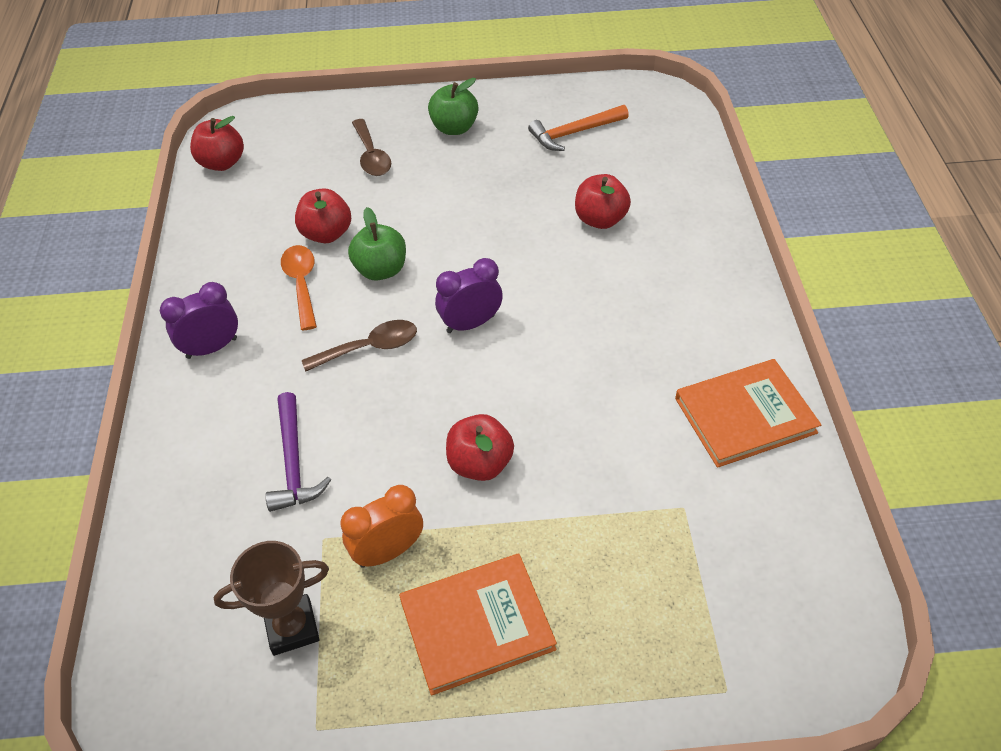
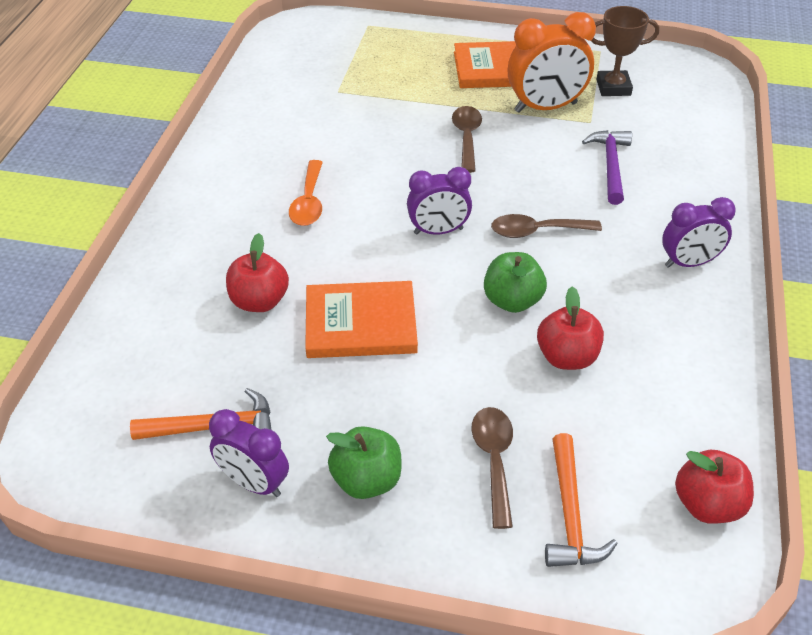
camera: 165 degrees left, 5 degrees down
orange spoon [281,245,317,330] -> orange spoon moved to [289,160,323,226]
orange clock [341,485,423,568] -> orange clock [508,12,596,113], size x1.51
red apple [446,414,514,481] -> brown spoon [452,106,482,173]
orange book [675,359,821,468] -> orange book moved to [305,281,418,358]
none -> purple clock [209,409,289,497]
none -> orange hammer [545,433,618,567]

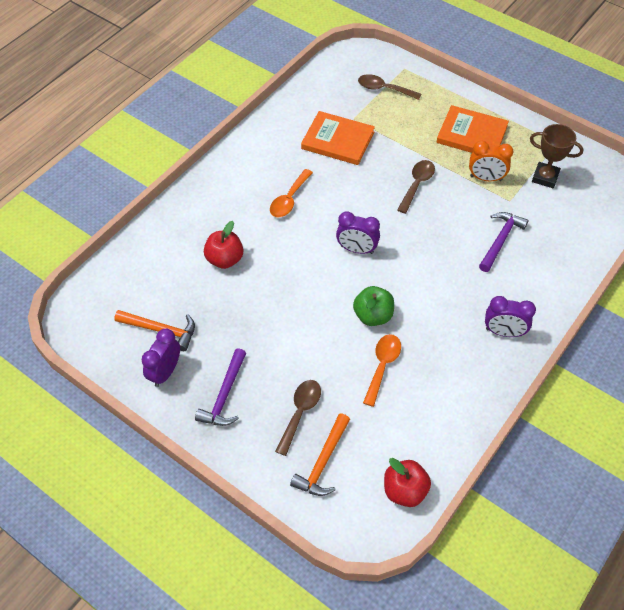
camera: 25 degrees right, 10 degrees up
purple clock [209,409,289,497] -> purple clock turned 60 degrees clockwise [142,329,180,387]
orange book [305,281,418,358] -> orange book moved to [301,111,375,165]
green apple [326,426,402,499] -> purple hammer [195,348,246,426]
brown spoon [491,214,602,238] -> brown spoon moved to [358,74,421,100]
orange clock [508,12,596,113] -> orange clock [469,140,513,181], size x0.66
red apple [537,287,604,370] -> orange spoon [363,334,401,407]

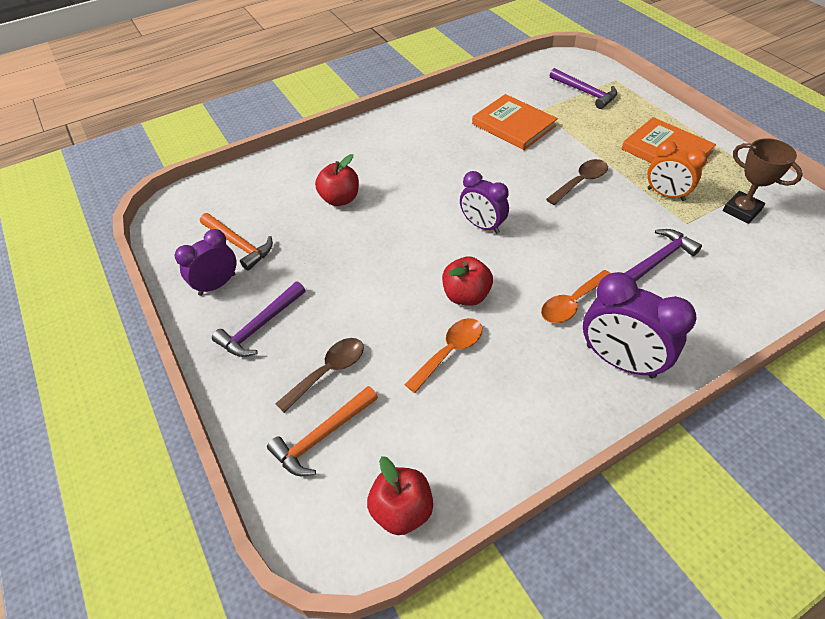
camera: 25 degrees right, 5 degrees down
orange spoon [270,169,313,217] -> orange spoon moved to [541,270,611,323]
green apple [353,286,394,326] -> red apple [442,256,493,306]
brown spoon [358,74,421,100] -> purple hammer [550,68,617,109]
purple clock [485,296,536,337] -> purple clock [583,272,697,379], size x1.51

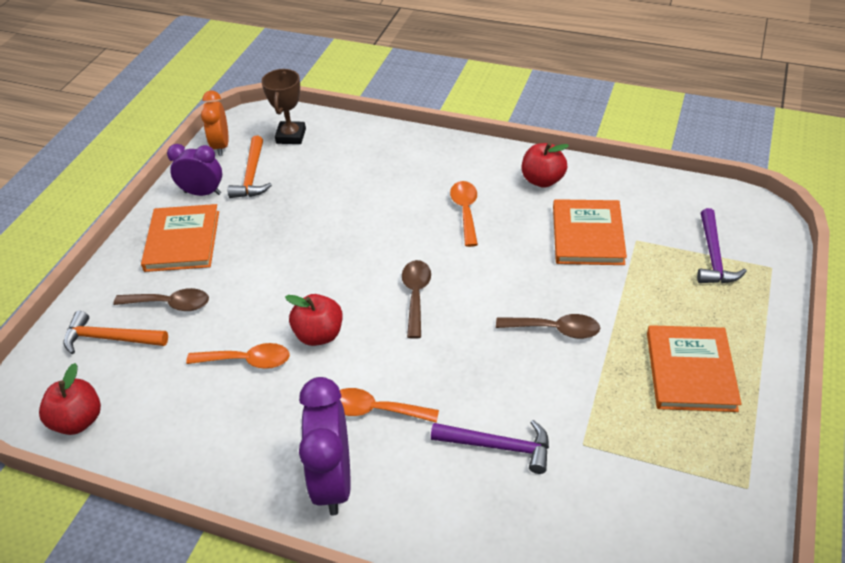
camera: 50 degrees right, 5 degrees down
purple hammer [212,281,306,357] -> orange book [141,204,219,272]
red apple [315,154,359,206] -> red apple moved to [522,143,569,188]
purple clock [460,171,509,234] -> brown spoon [402,260,431,339]
orange clock [647,141,707,201] -> orange clock moved to [201,90,229,156]
brown trophy [723,138,803,224] -> brown trophy moved to [261,69,306,144]
none -> orange spoon [450,181,478,247]

